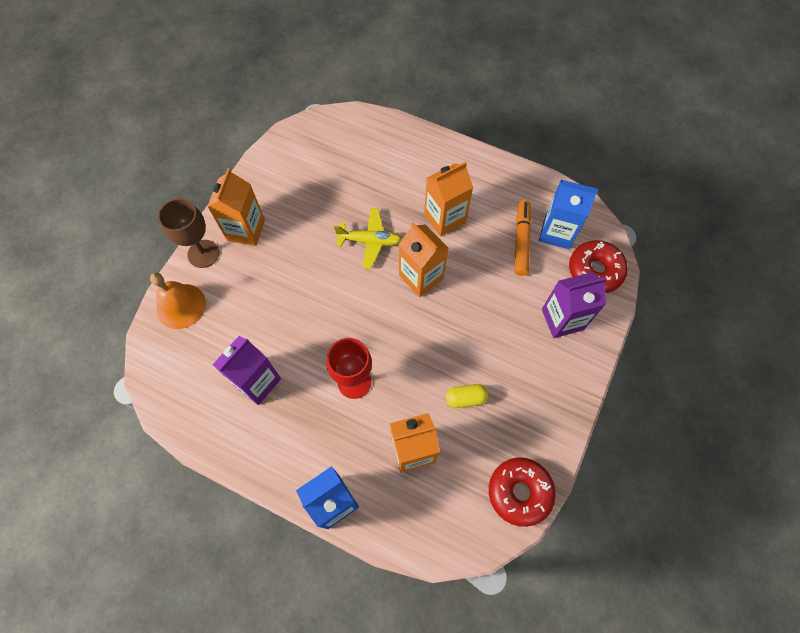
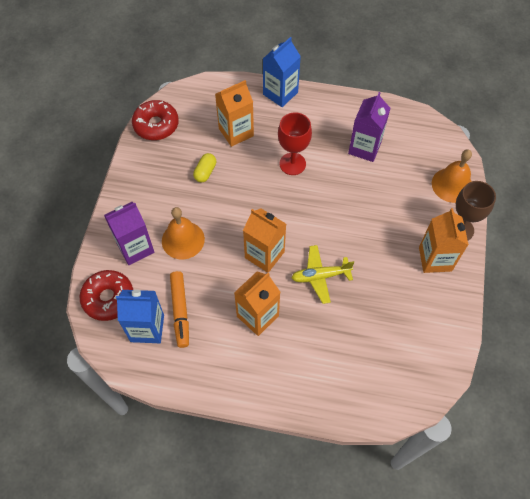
camera: 165 degrees right, 5 degrees down
yellow capsule [446,384,488,408] -> yellow capsule turned 45 degrees counterclockwise [193,153,216,183]
none -> orange bell [162,207,205,259]

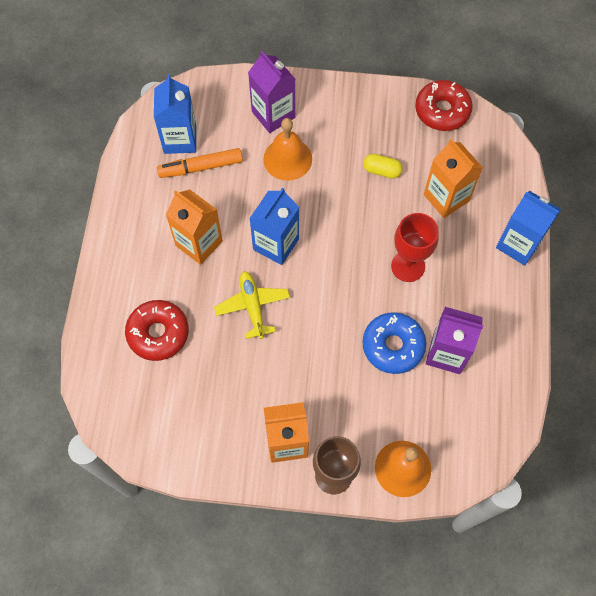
camera: 85 degrees right, 5 degrees up
red donut [79,270,133,321] -> red donut moved to [125,300,189,361]
orange carton [243,209,286,273] -> blue carton [249,187,299,265]
none -> blue donut [363,312,426,374]

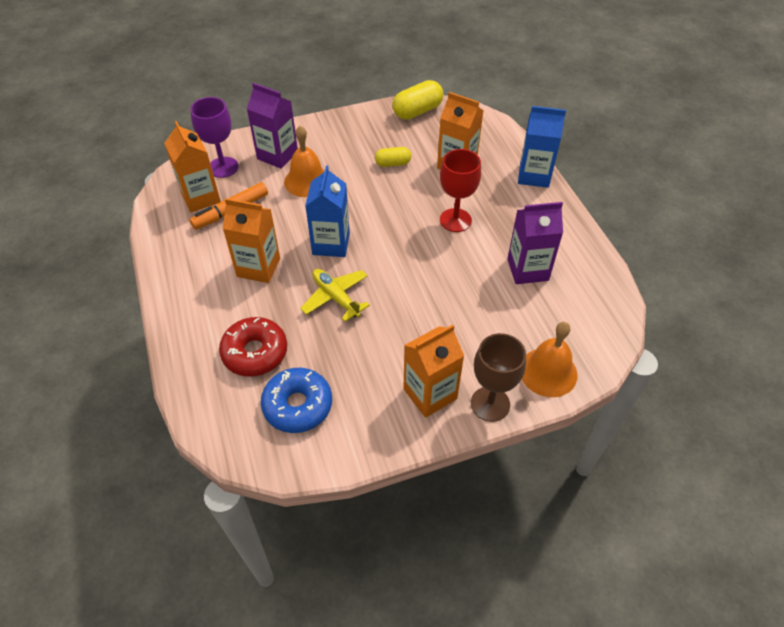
camera: 25 degrees left, 15 degrees down
blue carton [154,74,196,154] -> orange carton [164,121,221,212]
blue donut [363,312,426,374] -> blue donut moved to [261,368,332,433]
red donut [415,80,473,131] -> yellow capsule [392,80,443,120]
none -> purple goblet [190,97,239,178]

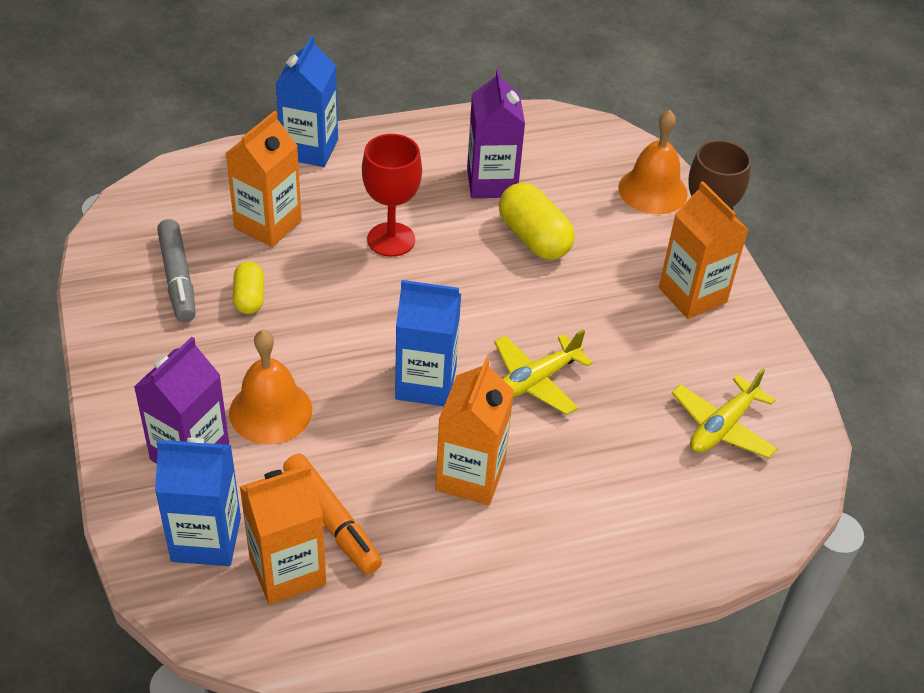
camera: 90 degrees left, 5 degrees down
purple goblet [190,97,239,178] -> blue carton [155,438,241,566]
red donut [219,317,287,377] -> none
blue donut [261,368,332,433] -> yellow plane [672,368,777,458]
yellow capsule [392,80,443,120] -> yellow capsule moved to [499,183,575,260]
none -> grey marker [157,219,196,322]

